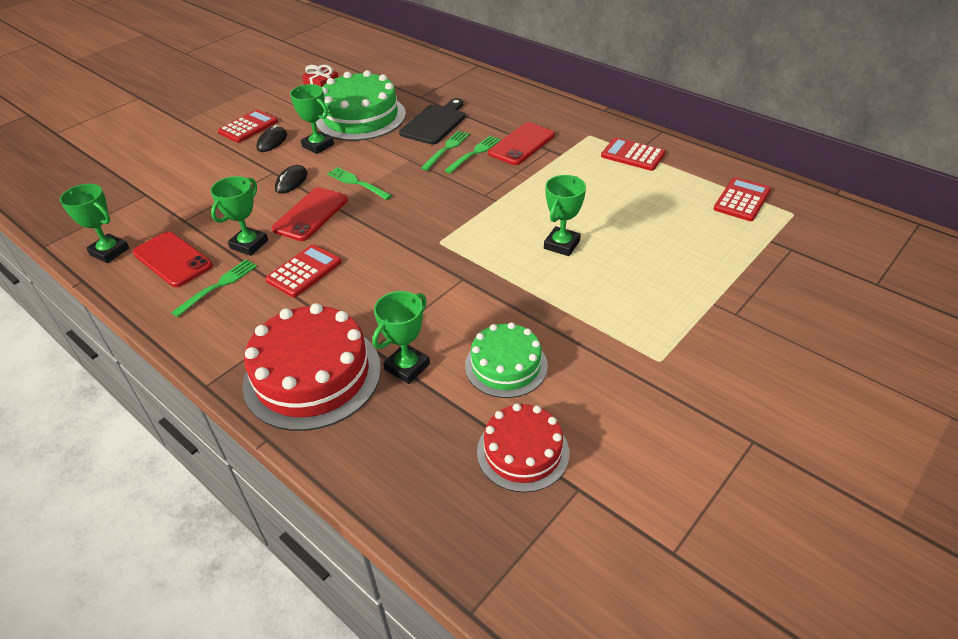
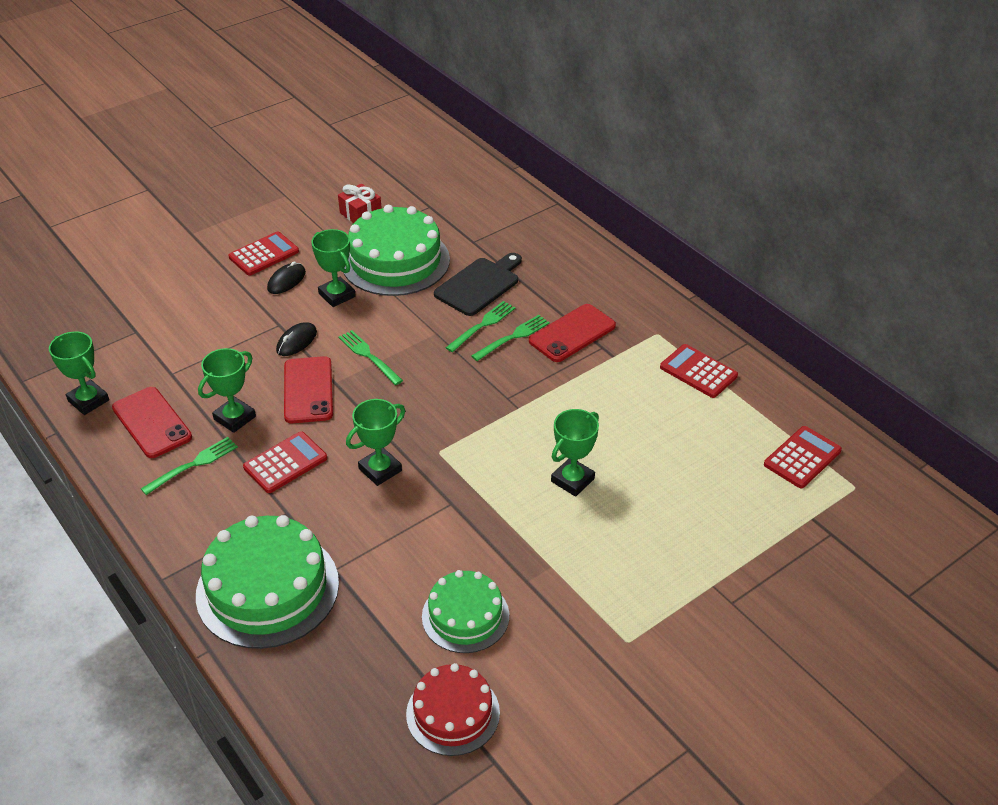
camera: 10 degrees right, 0 degrees up
red cake [242,303,381,431] -> green cake [196,515,339,649]
red phone [272,187,348,241] -> red phone turned 45 degrees counterclockwise [284,356,333,423]
green trophy [372,291,430,384] -> green trophy moved to [346,399,405,486]

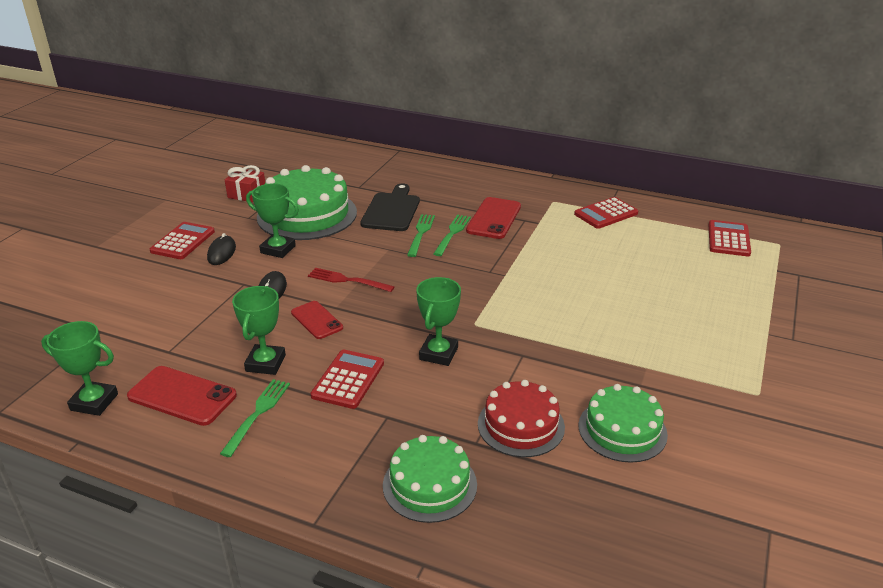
camera: 30 degrees left, 10 degrees down
green cake [196,515,339,649] -> green cake [383,435,477,523], size x0.61
red phone [284,356,333,423] -> red phone [291,301,343,339], size x0.65
green fork [338,330,403,385] -> red fork [308,268,395,292]
red cake [406,663,500,756] -> red cake moved to [478,380,565,457]
green trophy [551,409,599,497] -> none
red calculator [660,344,738,398] -> red calculator turned 45 degrees counterclockwise [574,197,638,229]

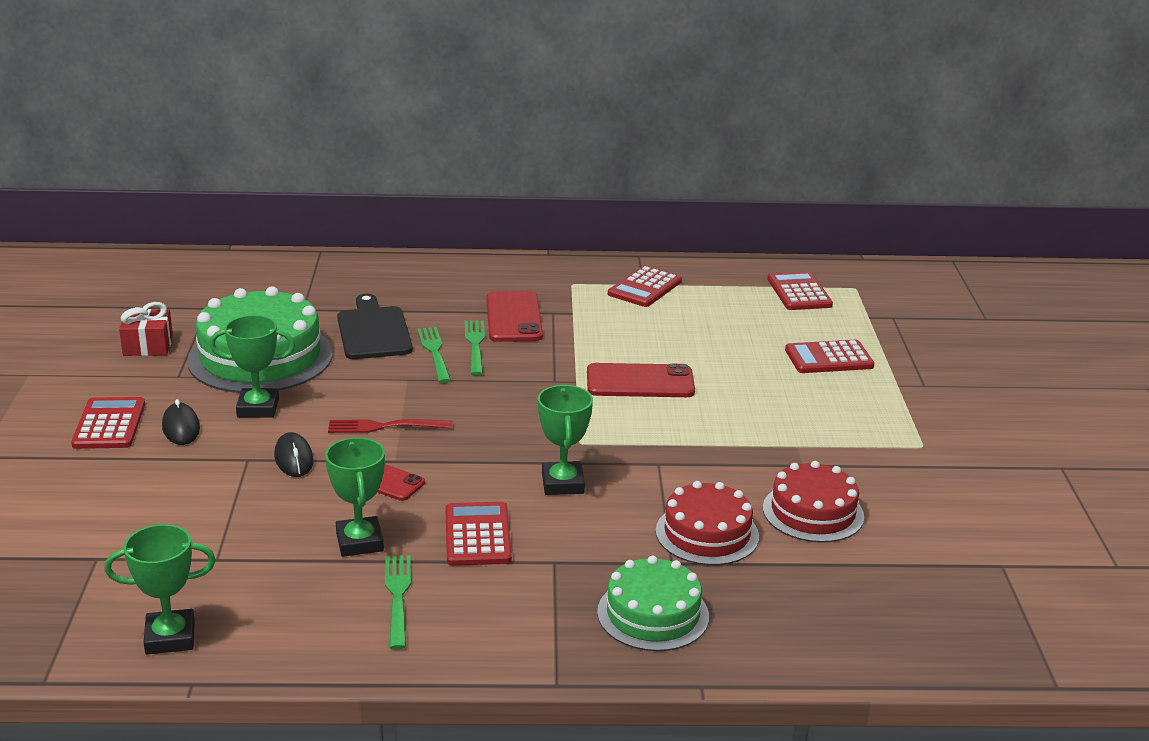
camera: 25 degrees left, 5 degrees down
red phone [127,366,237,426] -> red phone moved to [587,363,695,397]
green cake [578,384,668,463] -> red cake [763,461,864,543]
none -> red calculator [785,340,874,373]

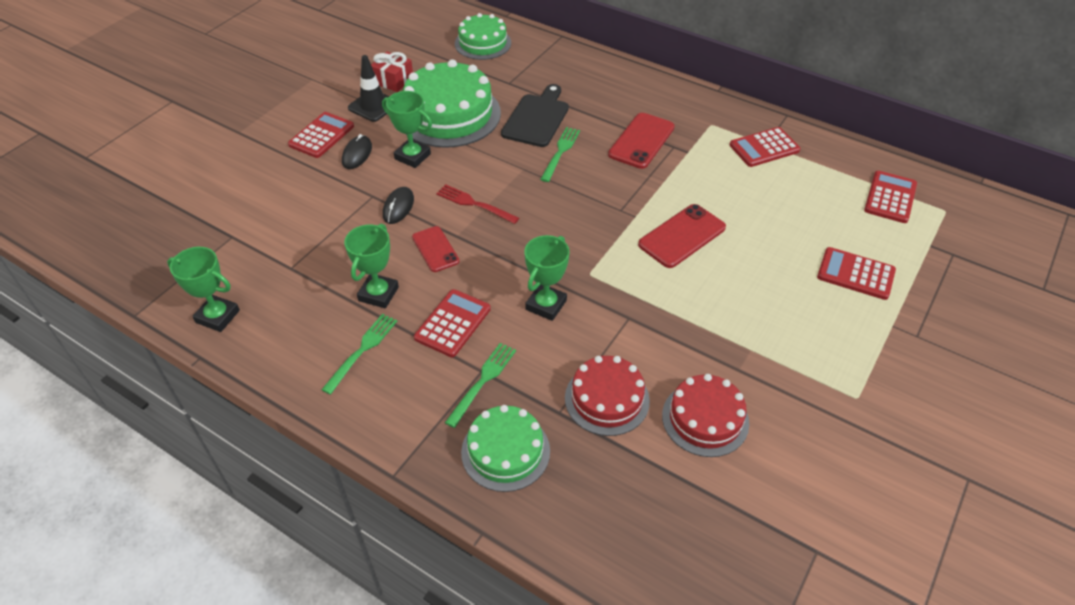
camera: 35 degrees right, 20 degrees up
green fork [465,320,485,375] -> green fork moved to [445,343,516,428]
red phone [587,363,695,397] -> red phone turned 75 degrees counterclockwise [638,204,726,268]
none -> black traffic cone [348,55,390,122]
none -> green cake [455,13,511,60]

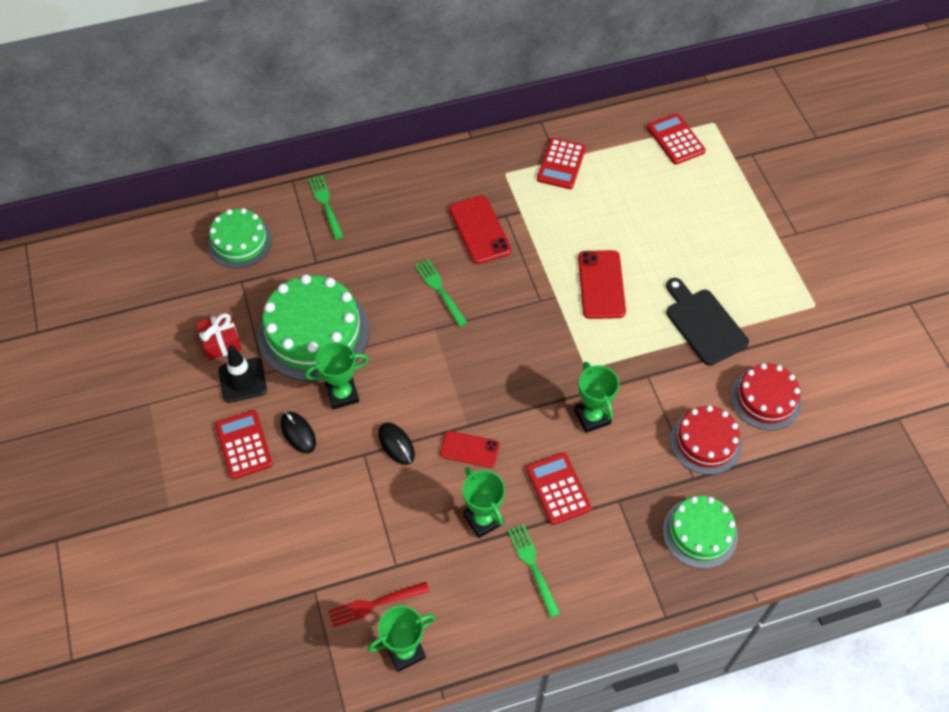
camera: 50 degrees left, 10 degrees up
red fork [436,184,519,224] -> red fork moved to [328,582,429,627]
green fork [445,343,516,428] -> green fork moved to [308,175,344,240]
black cutting board [501,84,569,147] -> black cutting board moved to [666,278,749,366]
red calculator [817,247,896,300] -> none

